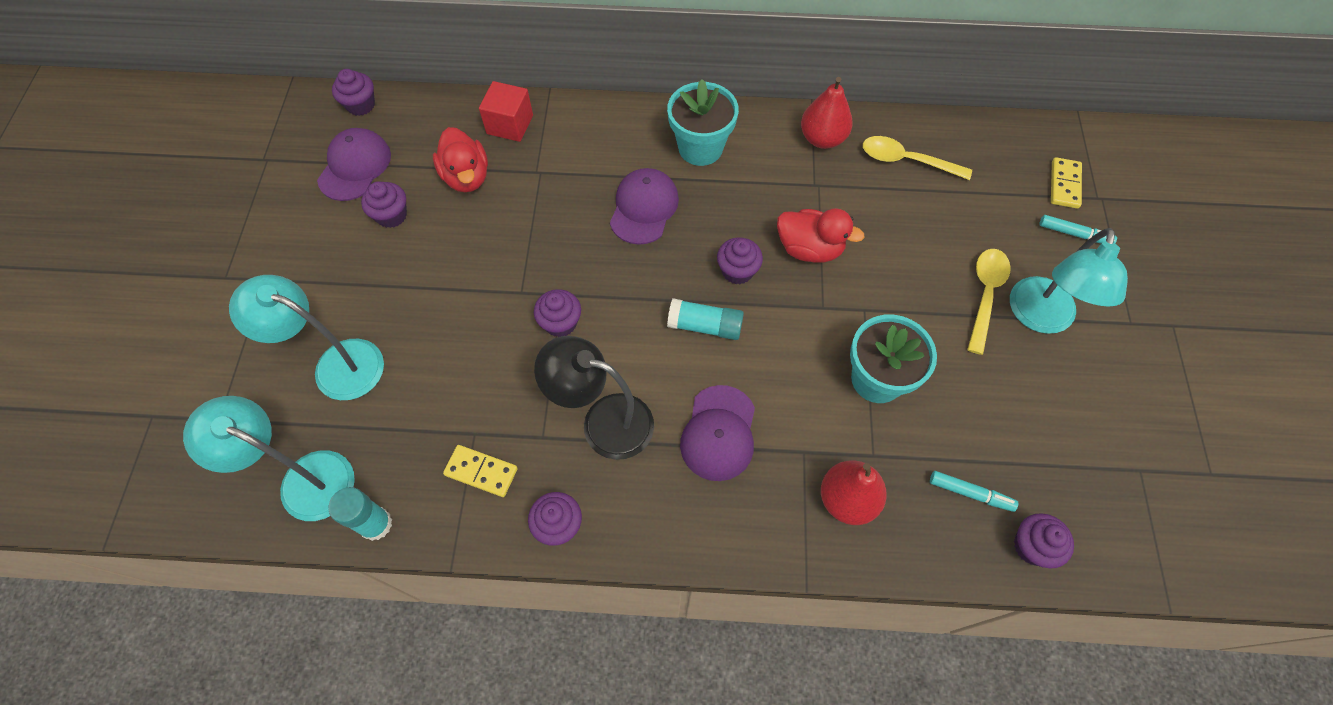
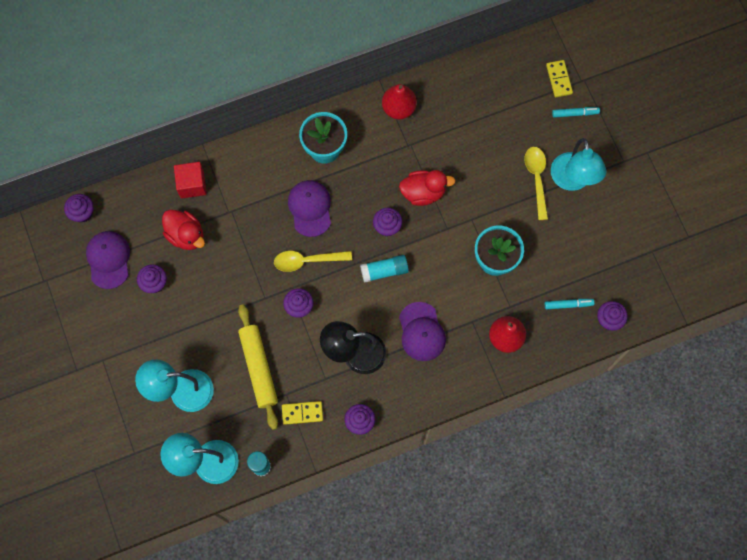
camera: 25 degrees left, 10 degrees up
yellow spoon [863,136,972,180] -> yellow spoon moved to [274,251,352,272]
none -> yellow rolling pin [238,304,278,430]

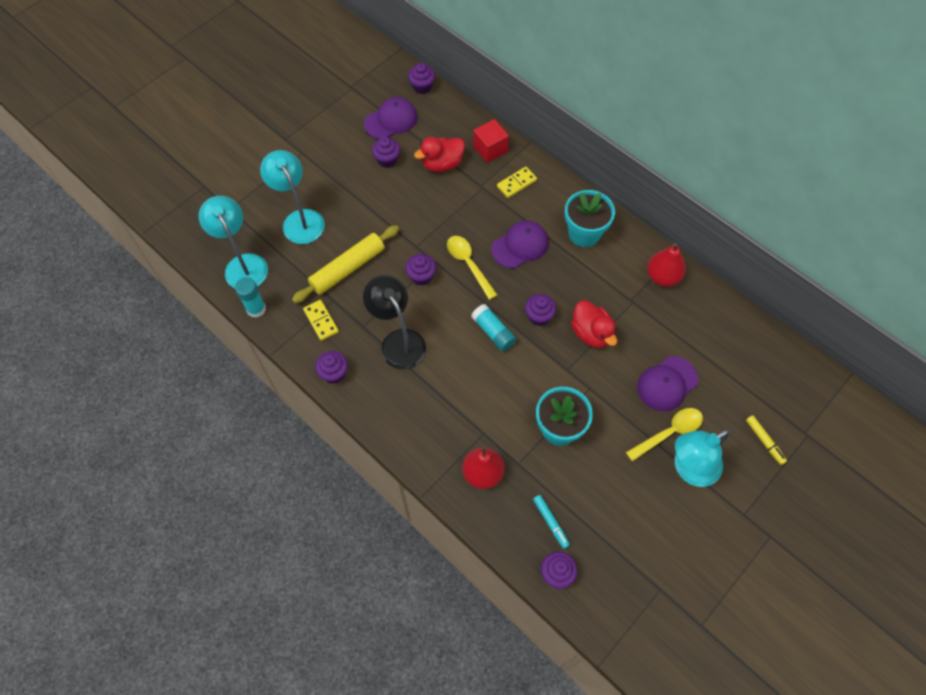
camera: 65 degrees right, 10 degrees down
red duck [162,210,205,250] -> red duck turned 45 degrees clockwise [414,137,465,172]
purple cap [399,302,446,361] -> purple cap moved to [637,356,698,411]
yellow domino [546,60,573,97] -> yellow domino moved to [497,167,537,198]
turquoise marker [552,107,600,118] -> yellow marker [746,415,787,465]

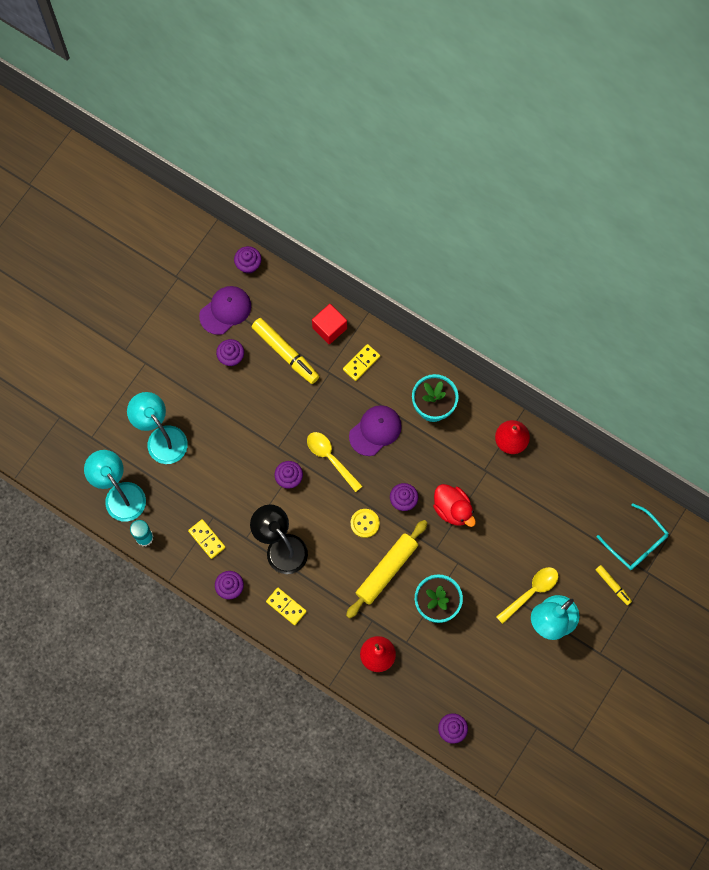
camera: 10 degrees left, 10 degrees up
yellow rolling pin [292,225,399,303] -> yellow rolling pin moved to [346,520,427,619]
red duck [414,137,465,172] -> yellow marker [252,318,319,384]
turquoise glue stick [471,304,517,351] -> yellow button [351,509,380,538]
turquoise marker [533,495,570,549] -> none
purple cap [637,356,698,411] -> none
none -> yellow domino [266,588,307,625]
none -> turquoise glasses [597,503,669,570]

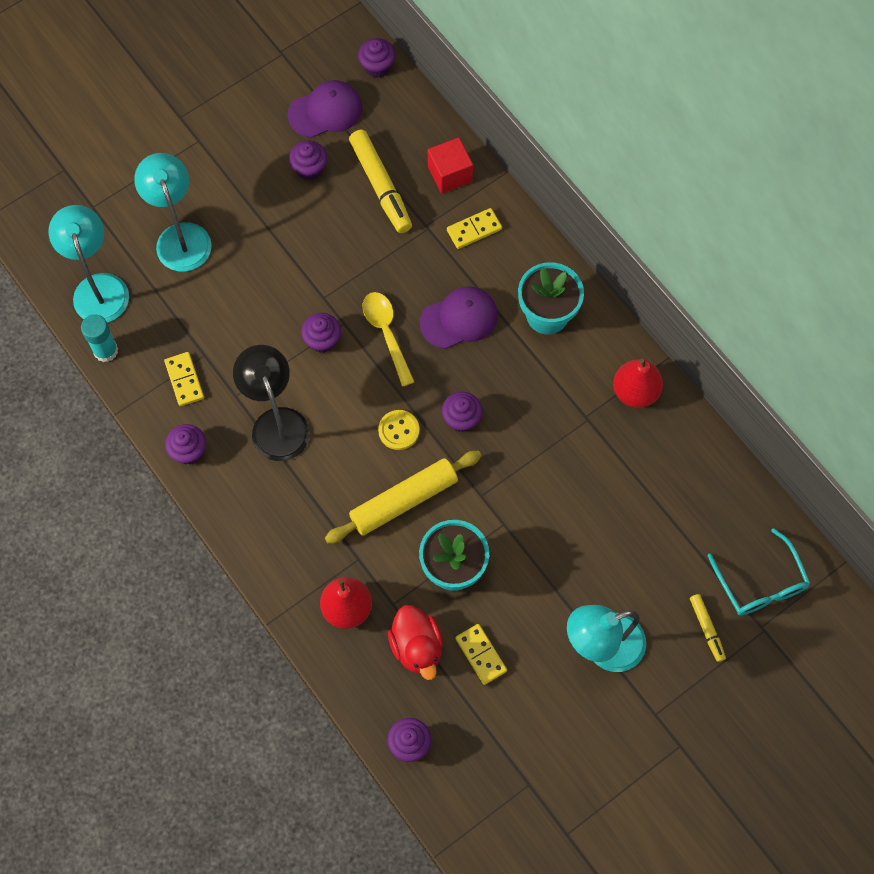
camera: 20 degrees right, 5 degrees down
yellow domino [266,588,307,625] -> yellow domino moved to [455,624,507,685]
red duck [433,484,476,527] -> red duck moved to [388,605,443,680]
yellow spoon [496,567,558,624] -> none

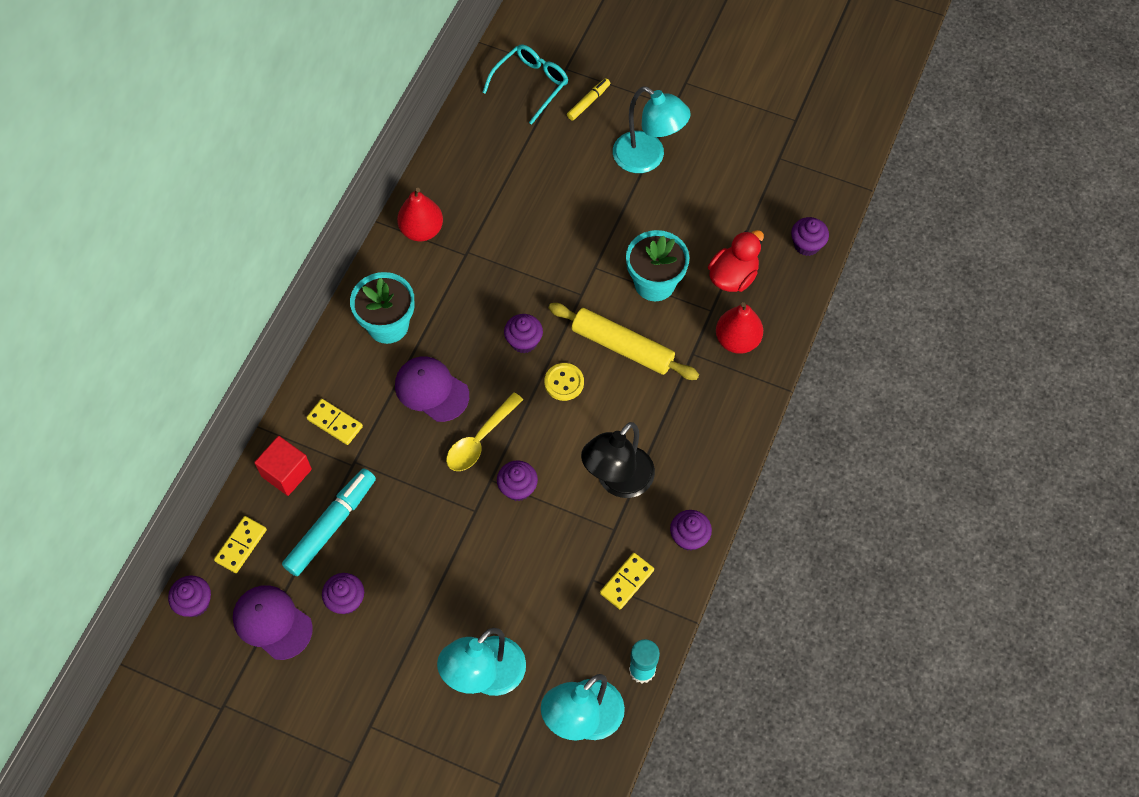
camera: 120 degrees left, 5 degrees down
yellow marker [349,130,412,233] -> turquoise marker [282,468,376,576]
yellow domino [455,624,507,685] -> yellow domino moved to [214,516,267,573]

